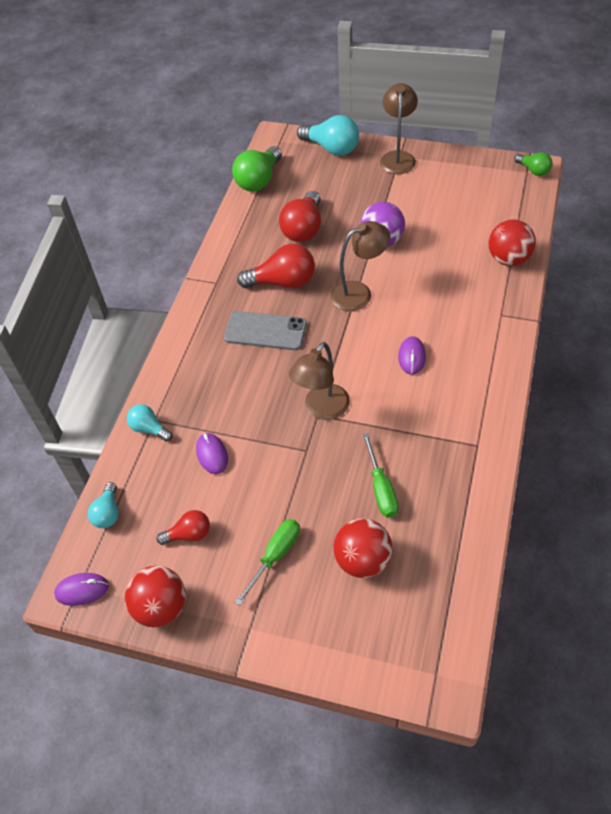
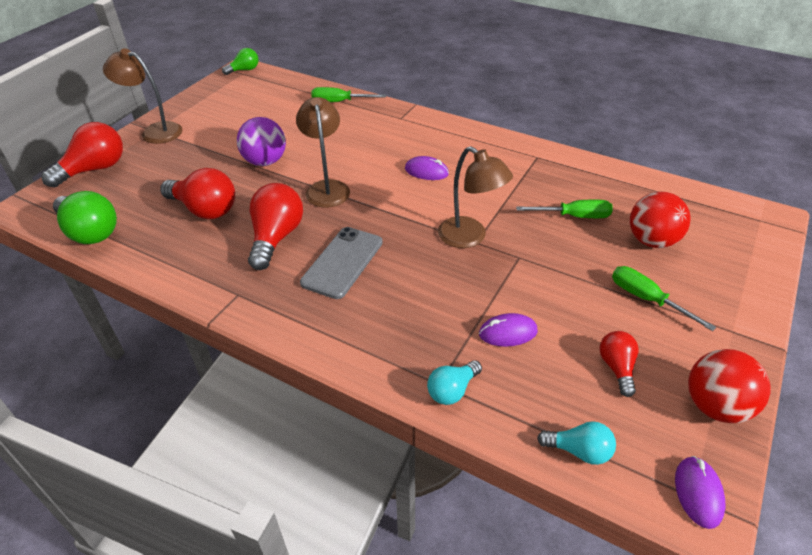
camera: 80 degrees left, 10 degrees down
turquoise light bulb [297,115,359,156] -> red light bulb [42,122,123,188]
red ball [489,220,536,266] -> green screwdriver [311,87,386,102]

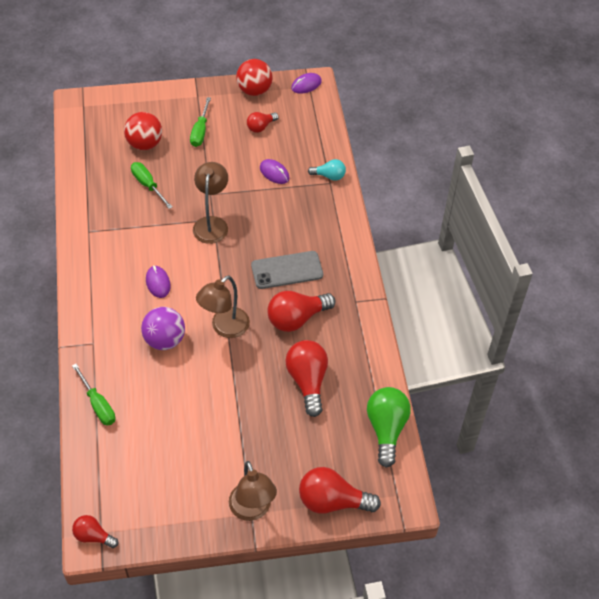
camera: 130 degrees left, 10 degrees up
green light bulb [222,48,258,75] -> red light bulb [72,515,118,548]
purple ball [237,117,286,166] -> purple ball moved to [141,307,185,350]
turquoise light bulb [537,421,616,465] -> none

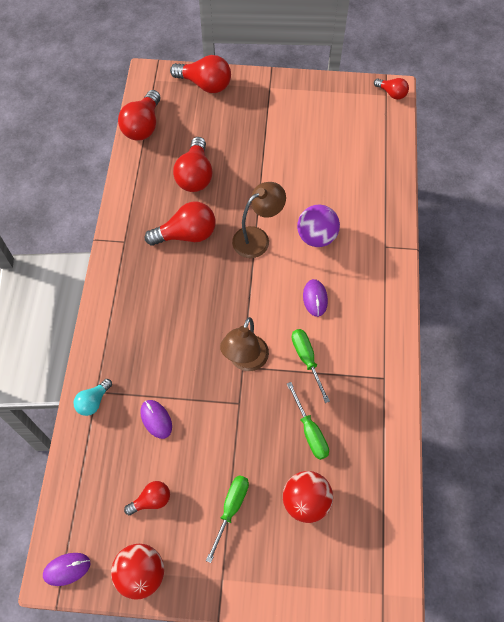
camera: 165 degrees left, 10 degrees up
green screwdriver [72,364,116,426] -> green screwdriver moved to [291,329,330,403]
brown lamp [229,461,277,521] -> none
grey phone [251,251,323,289] -> none
turquoise light bulb [308,159,346,181] -> turquoise light bulb turned 75 degrees counterclockwise [73,379,112,416]
green light bulb [367,387,411,468] -> red light bulb [118,90,160,140]

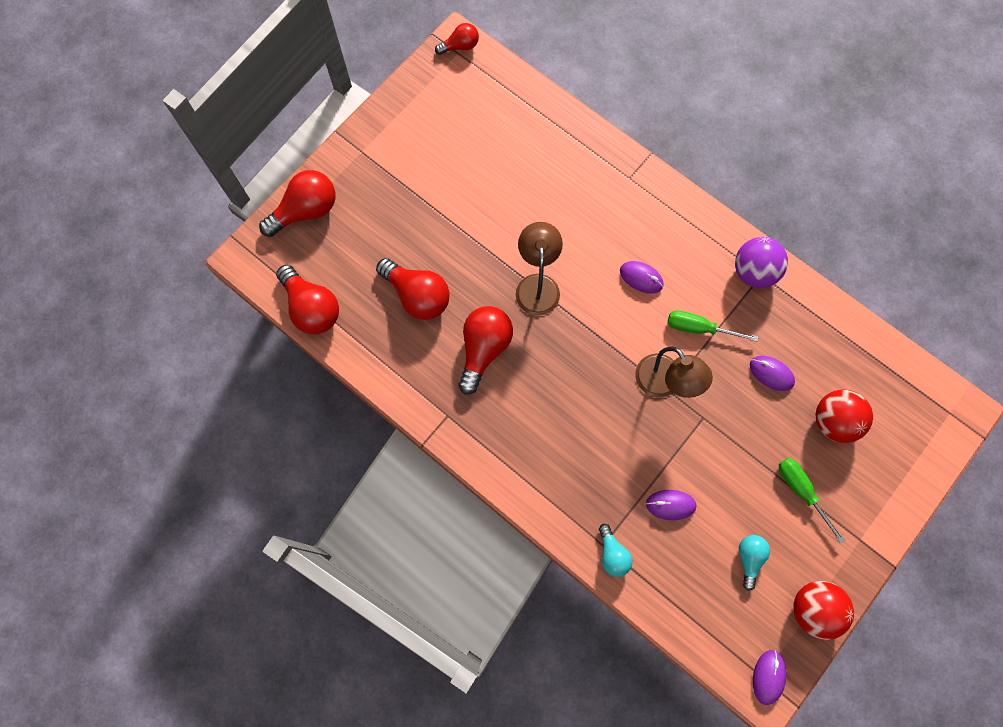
camera: 55 degrees left, 10 degrees up
red light bulb [124,481,170,515] -> turquoise light bulb [739,535,770,591]
green screwdriver [287,382,329,460] -> purple mouse [750,356,795,391]
purple ball [297,204,340,247] -> purple ball moved to [735,237,788,288]

